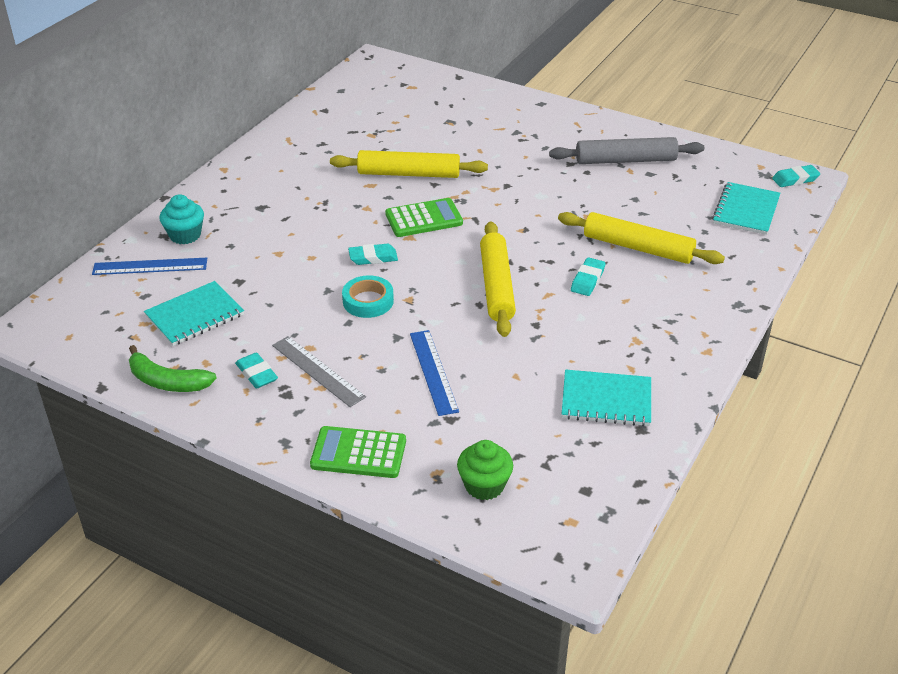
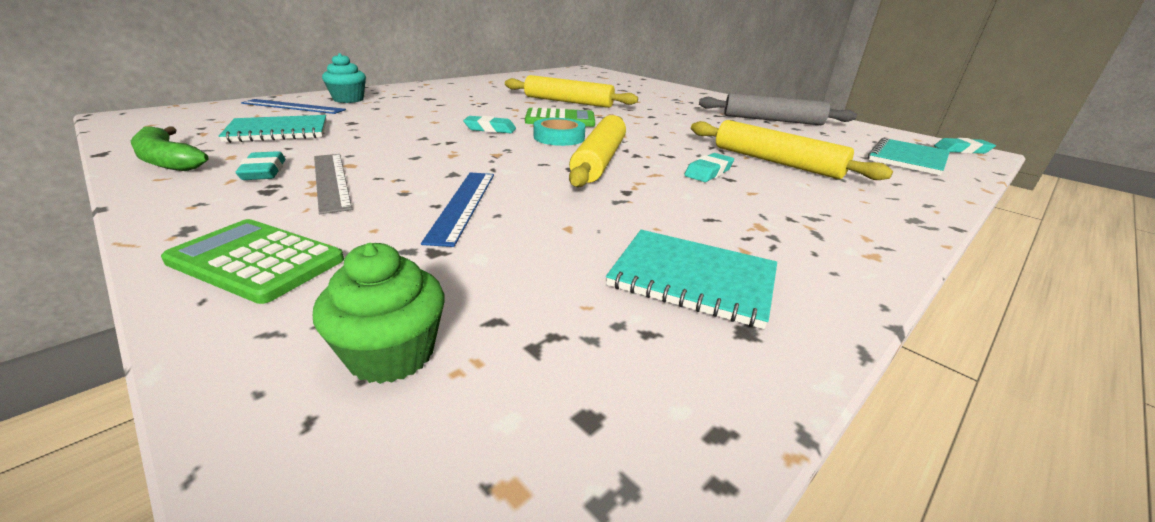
camera: 15 degrees right, 10 degrees down
turquoise tape [342,276,394,318] -> turquoise tape moved to [534,118,585,146]

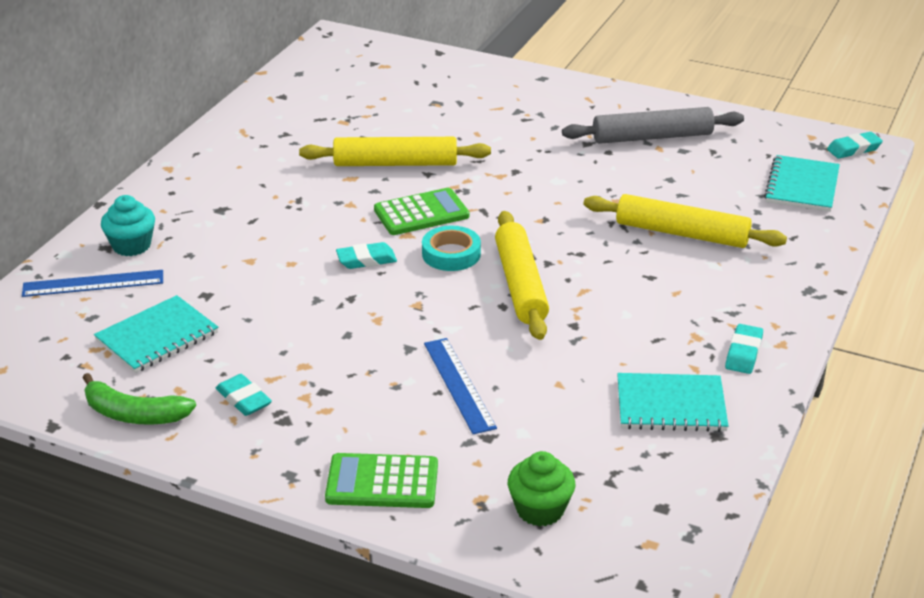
camera: 20 degrees left, 5 degrees up
grey ruler [314,154,352,214] -> none
turquoise eraser [684,153,734,182] -> turquoise eraser moved to [725,324,763,374]

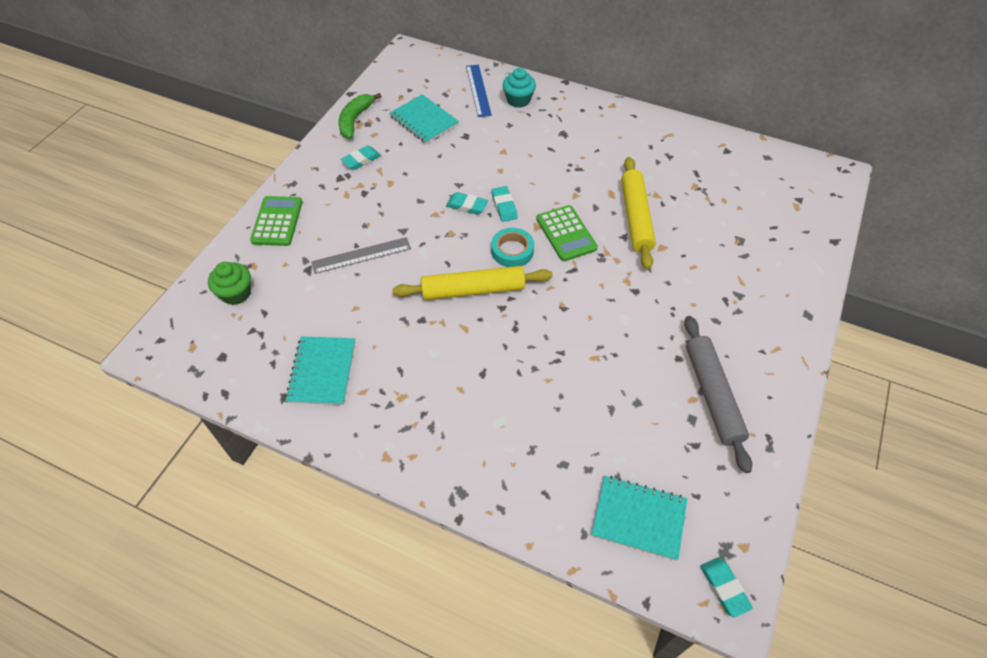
camera: 90 degrees right, 20 degrees up
blue ruler [424,338,497,434] -> grey ruler [311,237,411,274]
yellow rolling pin [584,194,787,248] -> none
turquoise eraser [725,324,763,374] -> turquoise eraser moved to [446,192,488,215]

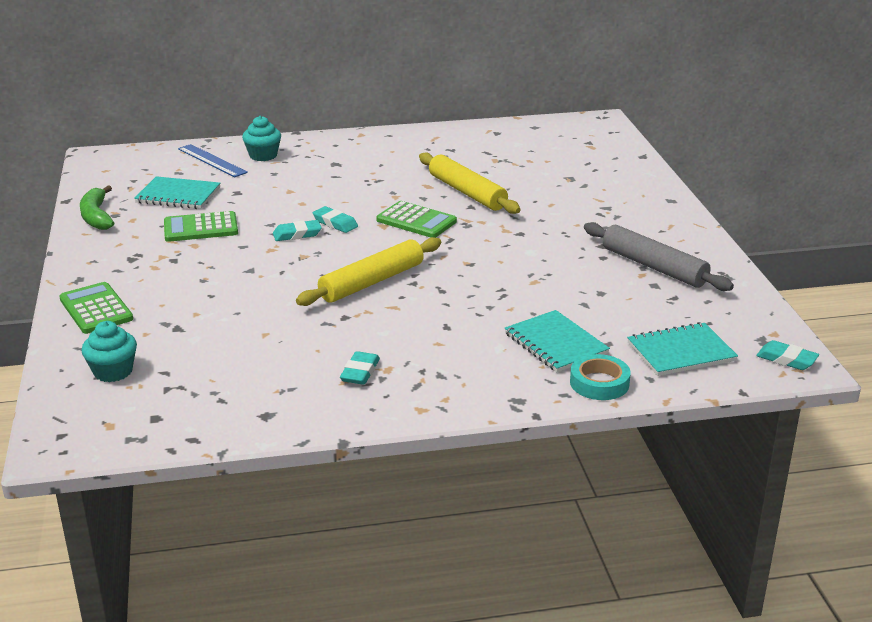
camera: 35 degrees left, 25 degrees down
green cupcake [208,262,251,305] -> turquoise cupcake [82,321,137,382]
turquoise notebook [285,336,355,405] -> turquoise notebook moved to [505,310,610,372]
grey ruler [311,237,411,274] -> none
turquoise eraser [341,145,381,170] -> turquoise eraser moved to [340,351,380,385]
turquoise tape [491,228,534,267] -> turquoise tape moved to [570,354,631,400]
none -> green calculator [164,211,238,242]

